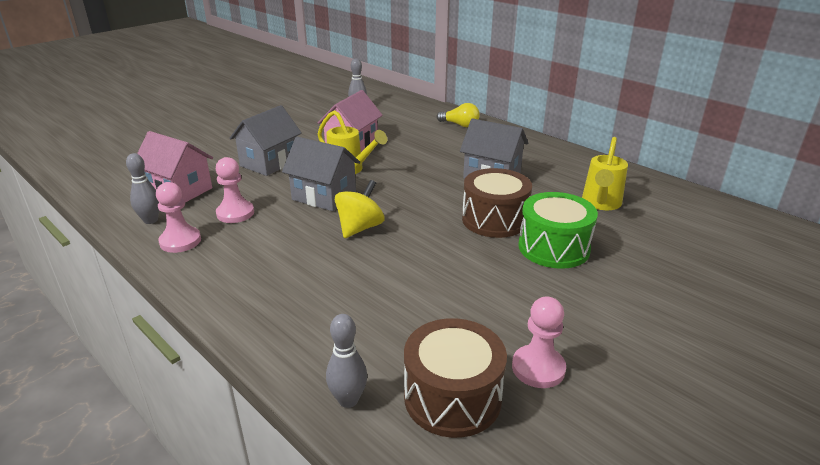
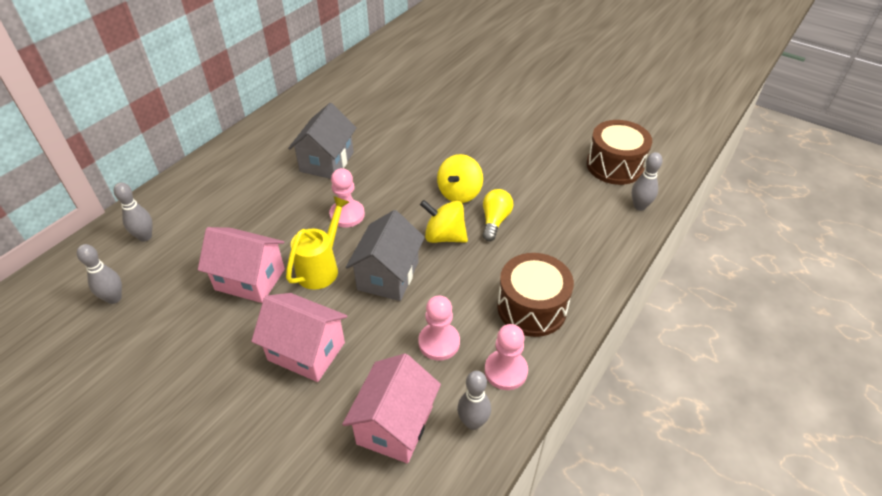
camera: 100 degrees left, 15 degrees up
grey house [229,105,302,176] -> pink house [251,293,347,382]
yellow light bulb [437,103,480,127] -> yellow light bulb moved to [483,189,514,241]
brown drum [462,168,532,238] -> brown drum moved to [497,253,574,337]
pink pawn [512,297,566,388] -> pink pawn moved to [329,168,365,227]
green drum [518,192,598,269] -> none
yellow watering can [582,137,628,210] -> none
none -> grey bowling pin [114,182,153,242]
none -> yellow spinning top [437,154,483,203]

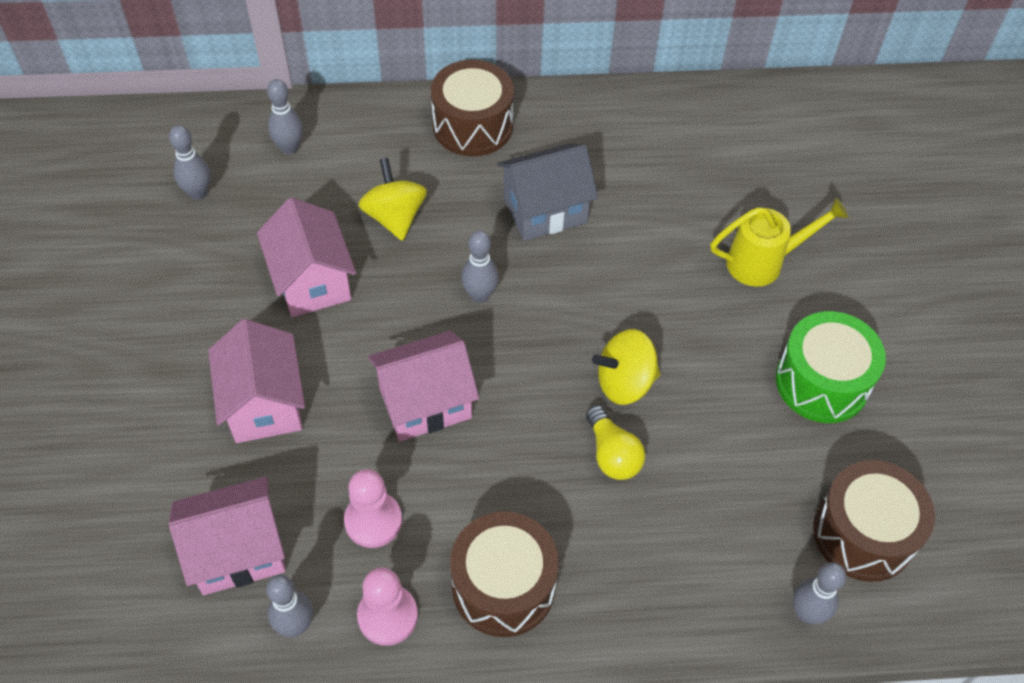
camera: 50 degrees right, 10 degrees up
yellow watering can [286,196,349,290] -> yellow watering can moved to [710,198,848,287]
pink pawn [329,168,365,227] -> grey bowling pin [461,230,499,303]
grey house [346,210,425,301] -> pink house [368,331,479,441]
yellow spinning top [420,200,468,243] -> yellow spinning top moved to [358,158,427,241]
yellow light bulb [483,189,514,241] -> yellow light bulb turned 90 degrees clockwise [586,405,645,480]
none -> brown drum [431,60,514,156]
none -> green drum [776,311,886,423]

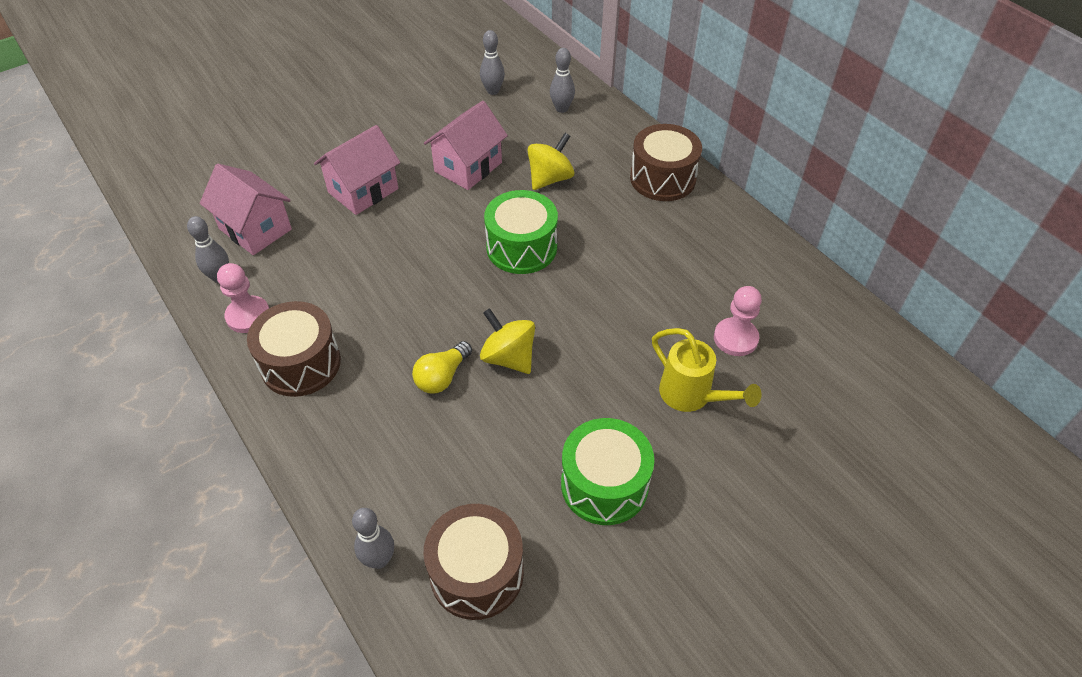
camera: 60 degrees right, 5 degrees down
pink pawn [344,469,402,548] -> pink pawn moved to [714,286,762,356]
pink house [368,331,479,441] -> none
grey bowling pin [461,230,499,303] -> green drum [484,190,558,274]
grey house [497,144,598,241] -> none

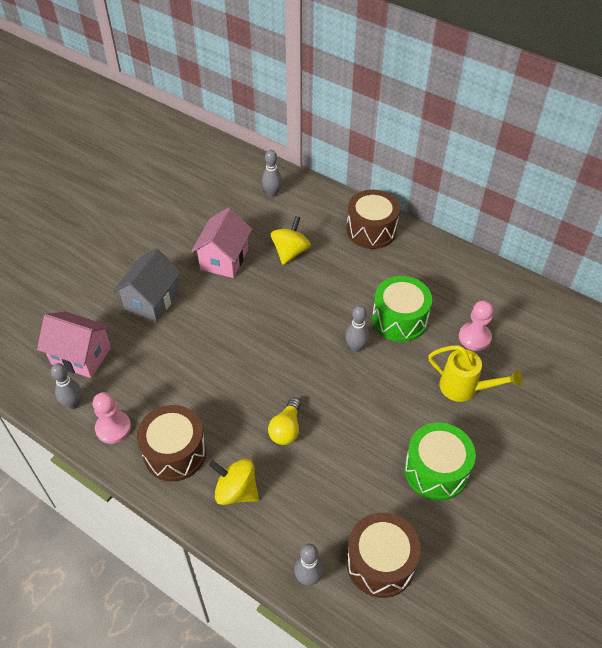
camera: 20 degrees left, 0 degrees up
pink house [314,125,400,215] -> grey house [113,248,181,322]
grey bowling pin [480,30,505,95] -> grey bowling pin moved to [345,305,369,352]
yellow spinning top [480,308,535,374] -> yellow spinning top moved to [209,459,259,505]
green drum [484,190,558,274] -> green drum moved to [372,276,432,342]

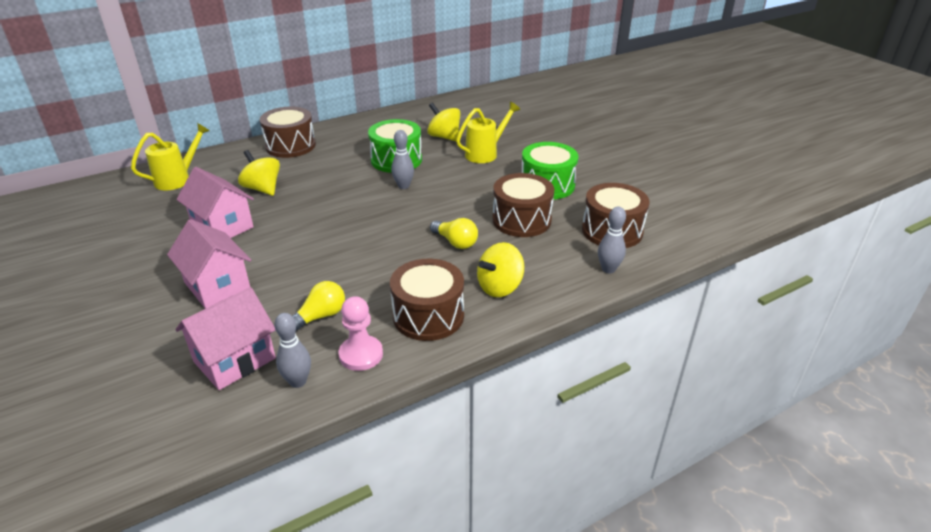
camera: 65 degrees left, 15 degrees down
grey house [113,248,181,322] -> pink house [167,219,251,309]
grey bowling pin [262,150,282,197] -> yellow watering can [131,123,210,190]
pink pawn [459,300,493,351] -> yellow spinning top [427,103,460,141]
none -> yellow light bulb [292,281,345,331]
none -> brown drum [493,173,554,237]

